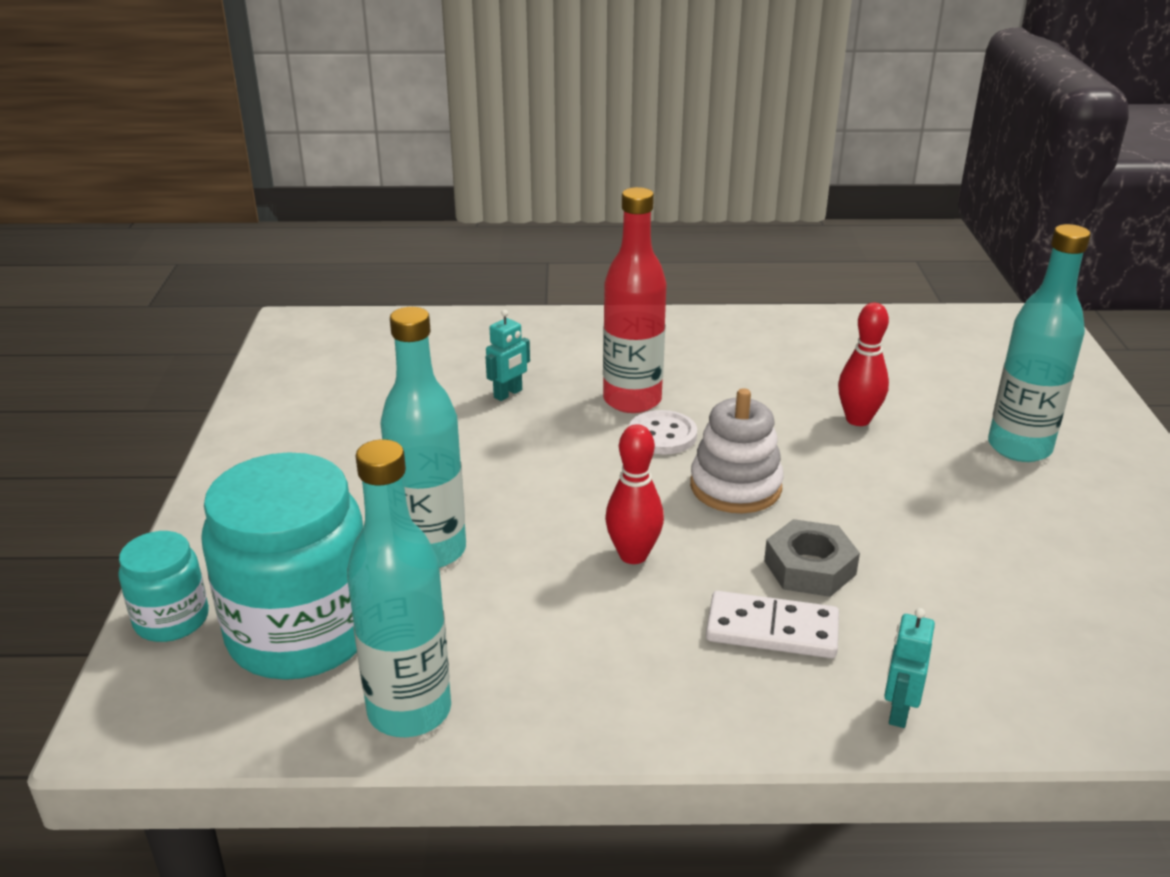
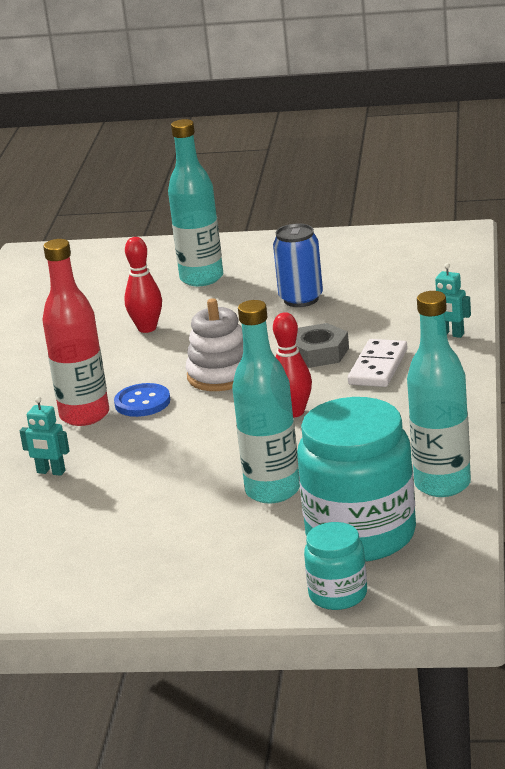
camera: 80 degrees left, 5 degrees down
turquoise robot [486,310,530,401] -> turquoise robot turned 150 degrees clockwise [20,397,70,476]
white button [629,410,697,455] -> blue button [114,383,170,417]
none -> blue can [273,223,323,307]

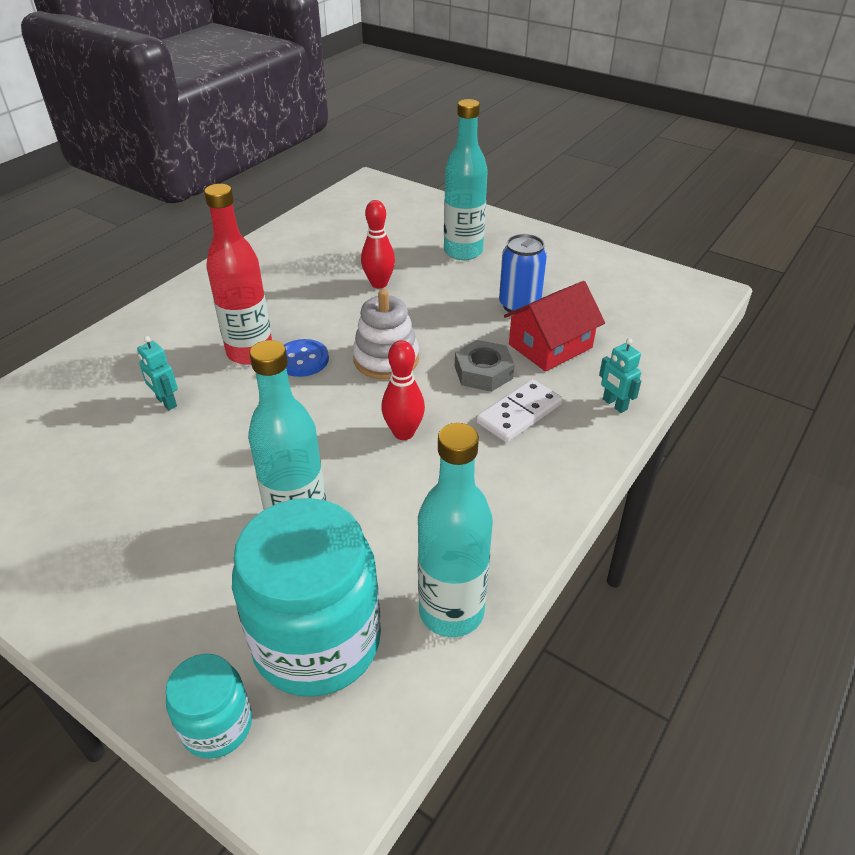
camera: 25 degrees right, 15 degrees up
none -> red house [504,281,605,371]

